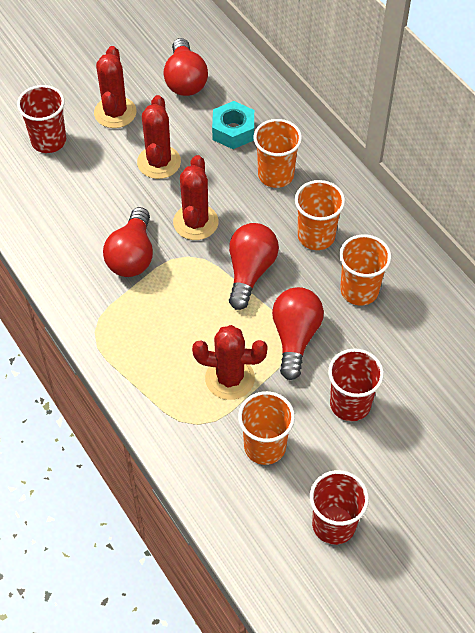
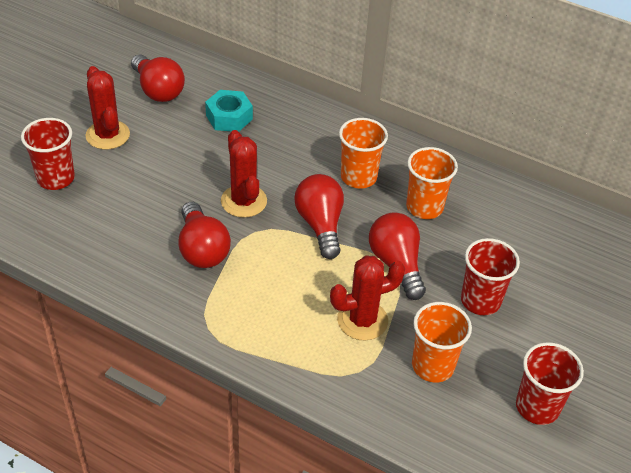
camera: 30 degrees left, 10 degrees down
red cactus [137,95,181,179] -> none
orange cup [254,119,302,188] -> none

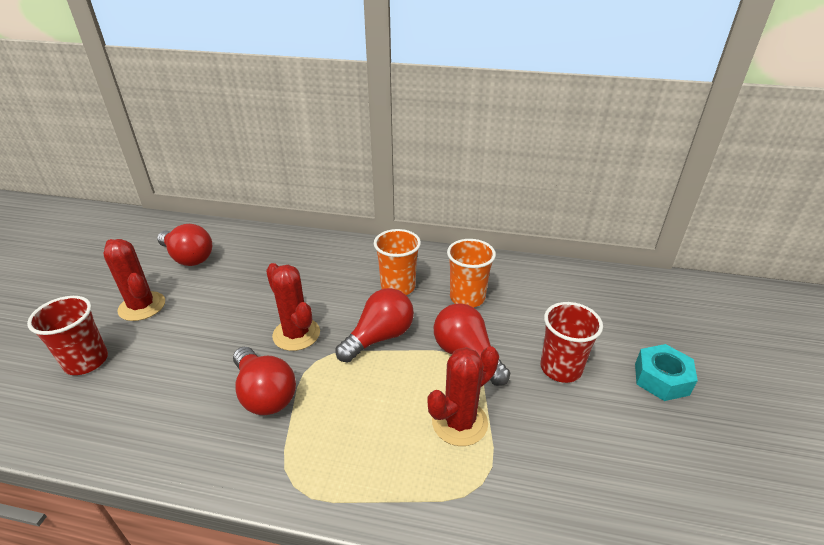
camera: 15 degrees left, 10 degrees down
turquoise nut [205,90,253,132] -> turquoise nut moved to [635,344,698,401]
red light bulb [294,174,344,259] -> red light bulb turned 75 degrees clockwise [335,288,414,363]
orange cup [412,302,472,383] -> none
red cup [516,342,584,425] -> none

